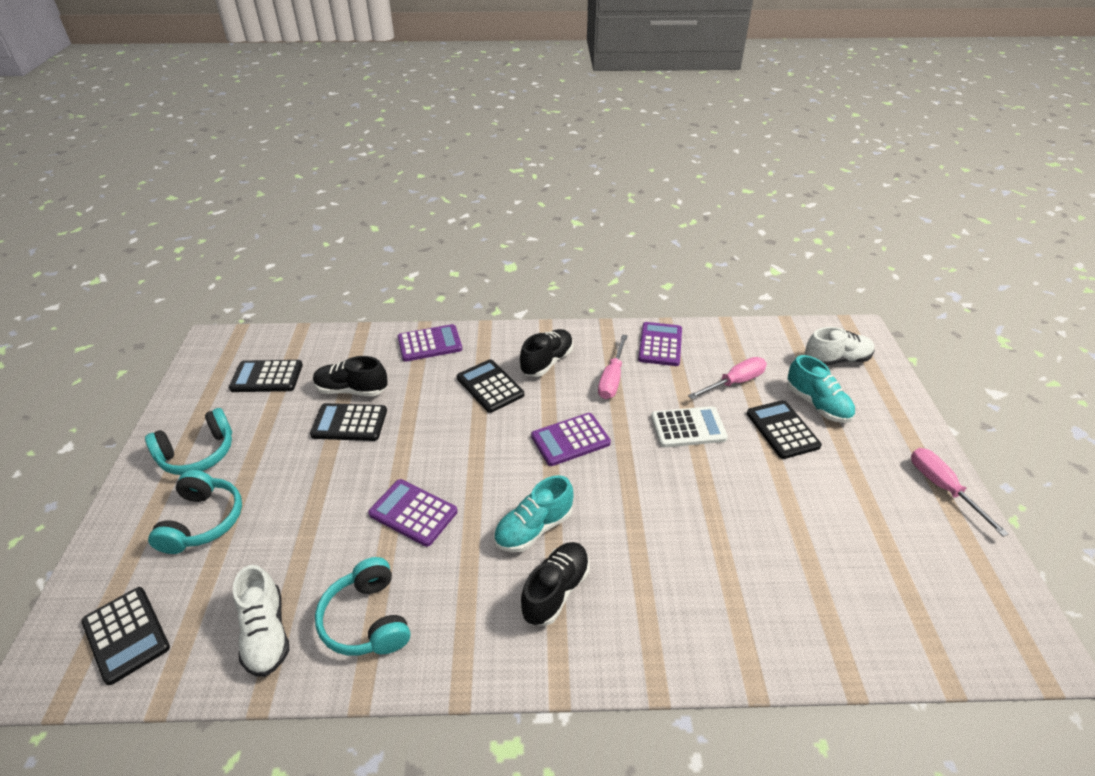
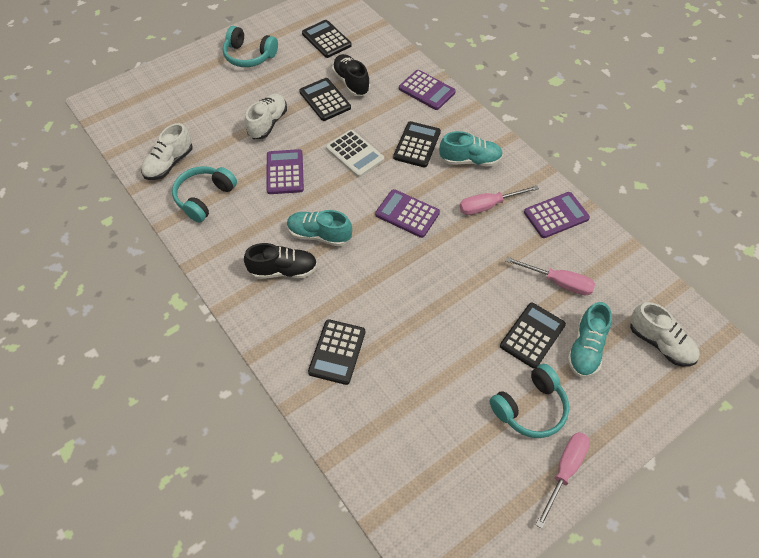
camera: 55 degrees right, 15 degrees up
black calculator [81,587,170,685] -> black calculator moved to [308,319,365,385]
turquoise headphones [148,470,242,554] -> turquoise headphones moved to [490,364,569,438]
black shoe [520,329,573,377] -> turquoise shoe [439,131,503,166]
white calculator [651,406,728,447] -> white calculator moved to [326,130,384,177]
none -> white shoe [245,93,287,139]

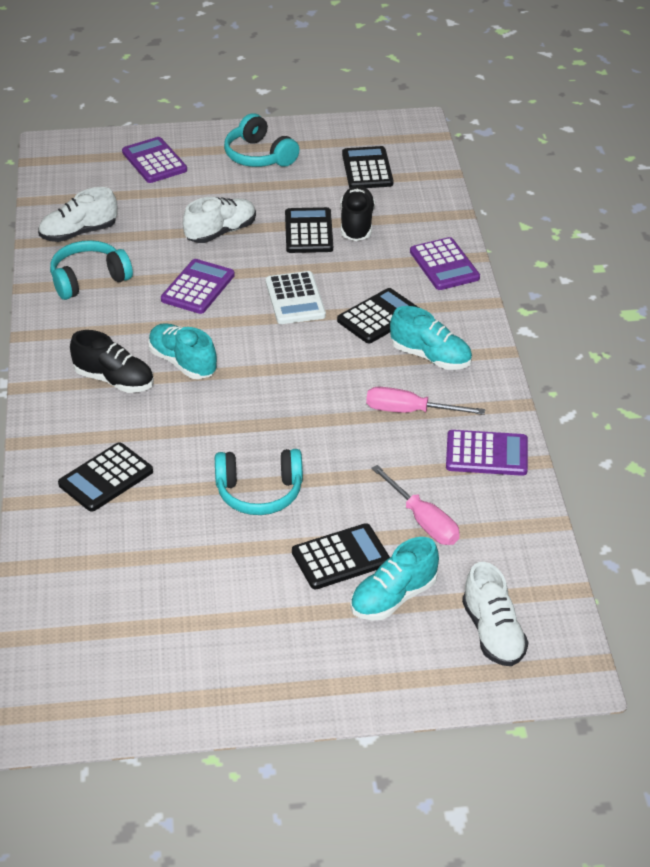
camera: 30 degrees right, 15 degrees down
purple calculator [375,189,440,238] -> purple calculator moved to [122,137,187,183]
turquoise headphones [490,364,569,438] -> turquoise headphones moved to [215,449,303,515]
pink screwdriver [536,432,590,529] -> none

